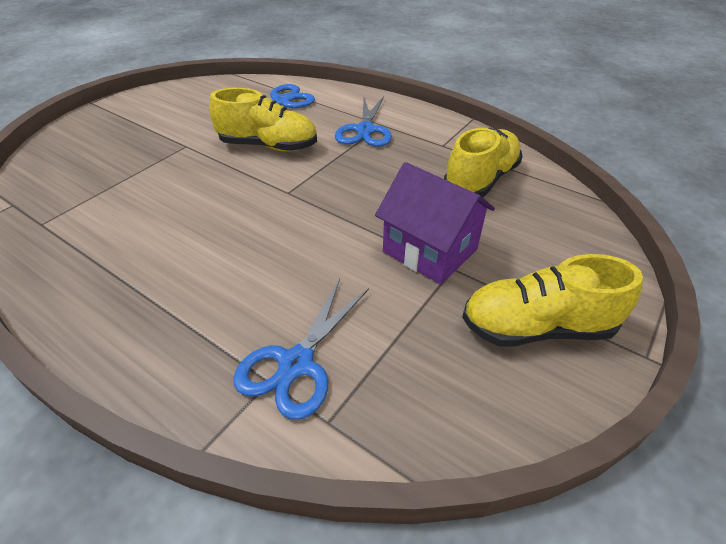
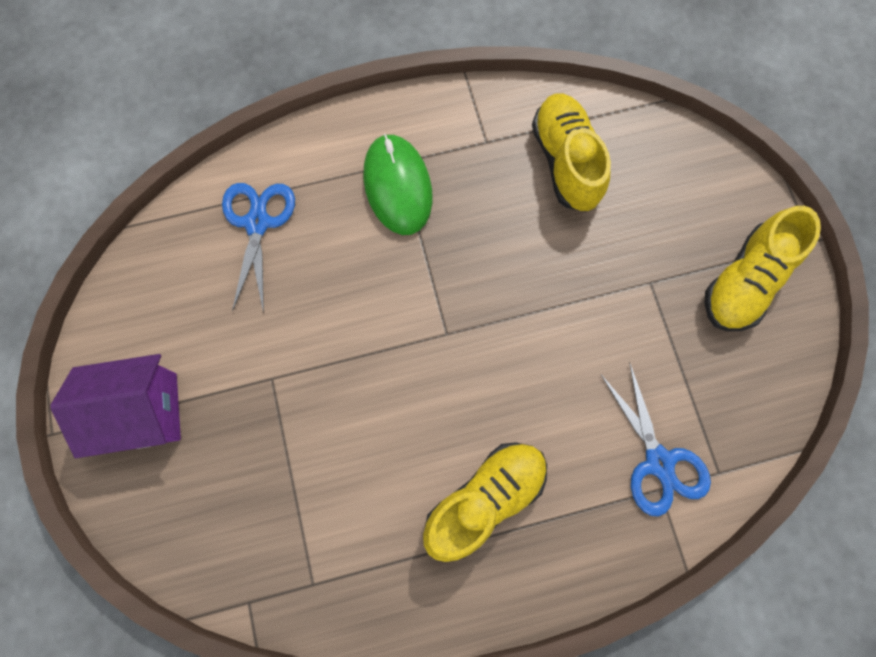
camera: 50 degrees left, 30 degrees up
yellow shoe [209,88,317,152] -> yellow shoe moved to [423,442,547,562]
blue scissors [335,96,392,147] -> green mouse [364,134,432,235]
purple house [375,162,495,285] -> purple house moved to [50,354,181,458]

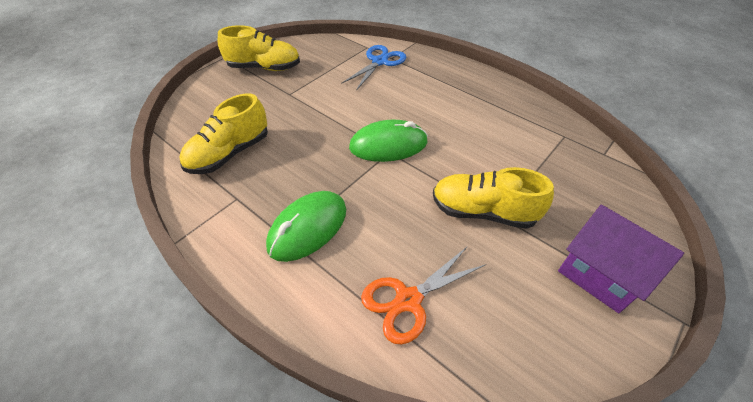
camera: 125 degrees left, 25 degrees down
blue scissors [222,183,295,313] -> orange scissors [361,246,485,345]
yellow shoe [423,442,547,562] -> yellow shoe moved to [433,167,554,229]
none -> green mouse [349,120,428,162]

